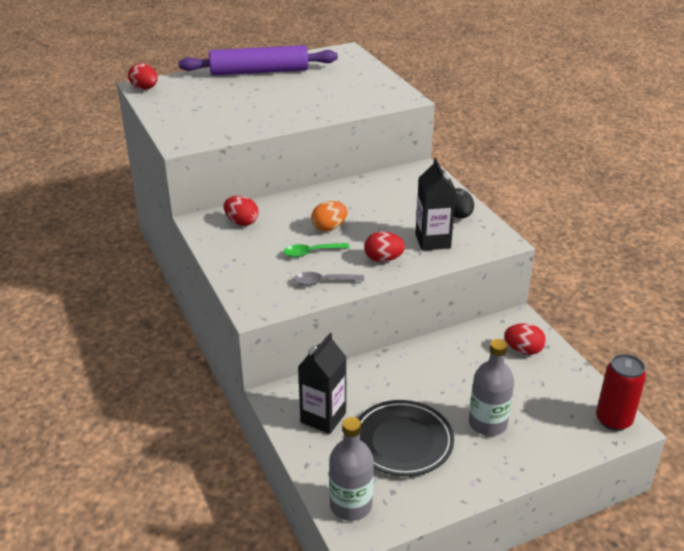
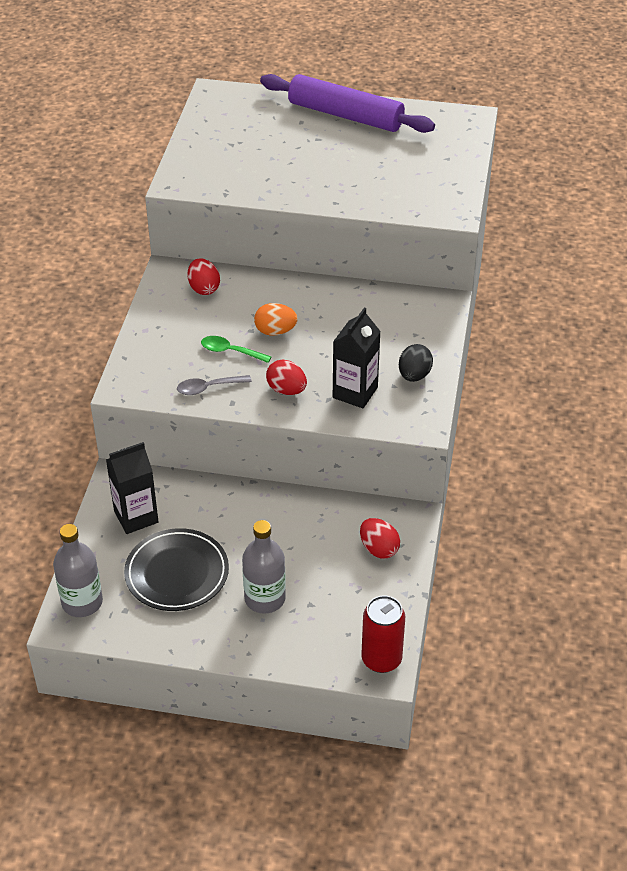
camera: 35 degrees right, 10 degrees up
red egg [128,63,158,90] -> none
grey spoon [294,272,364,285] -> grey spoon turned 45 degrees counterclockwise [177,375,252,395]

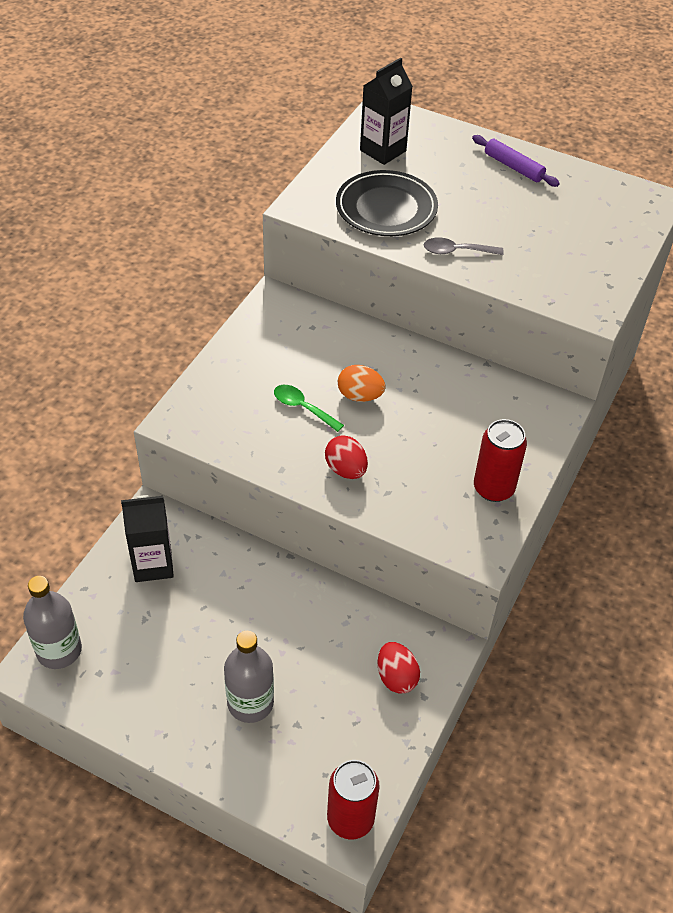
camera: 15 degrees right, 5 degrees up
black plate [124,528,229,611] -> black plate moved to [336,170,438,236]
grey spoon [177,375,252,395] -> grey spoon moved to [424,237,504,255]
red egg [188,258,220,295] -> none
purple rolling pin [260,74,435,133] -> purple rolling pin [472,135,560,187], size x0.50
black carton [333,307,381,408] -> black carton moved to [360,58,413,165]
black egg [399,344,433,382] -> red can [474,419,527,502]

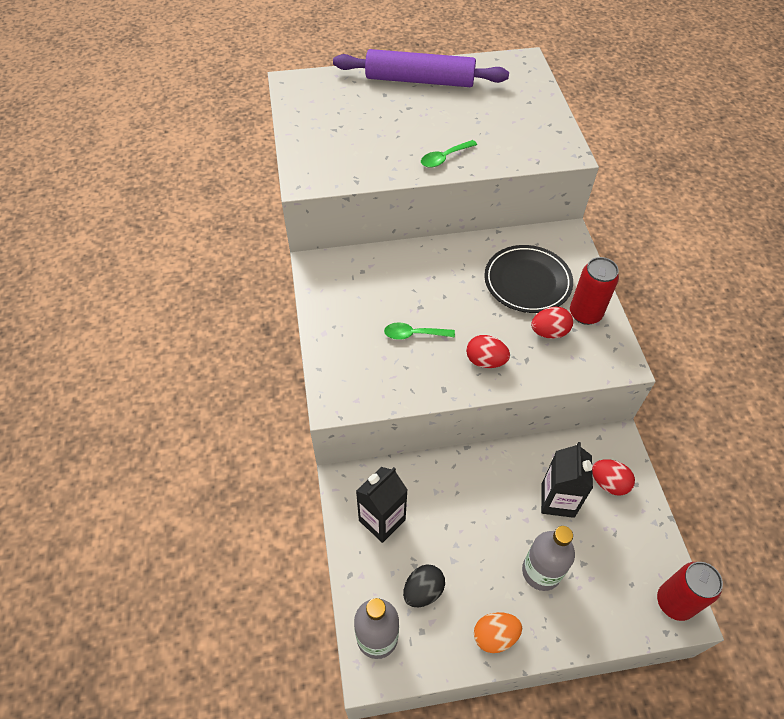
camera: 35 degrees left, 5 degrees up
black plate [336,170,438,236] -> black plate moved to [484,245,573,313]
orange egg [338,365,386,402] -> orange egg moved to [474,612,522,653]
black carton [360,58,413,165] -> black carton moved to [541,442,593,518]
grey spoon [424,237,504,255] -> green spoon [421,140,477,168]
purple rolling pin [472,135,560,187] -> purple rolling pin [333,49,509,87], size x1.99
none -> black egg [403,564,445,607]
none -> red egg [531,307,573,339]

